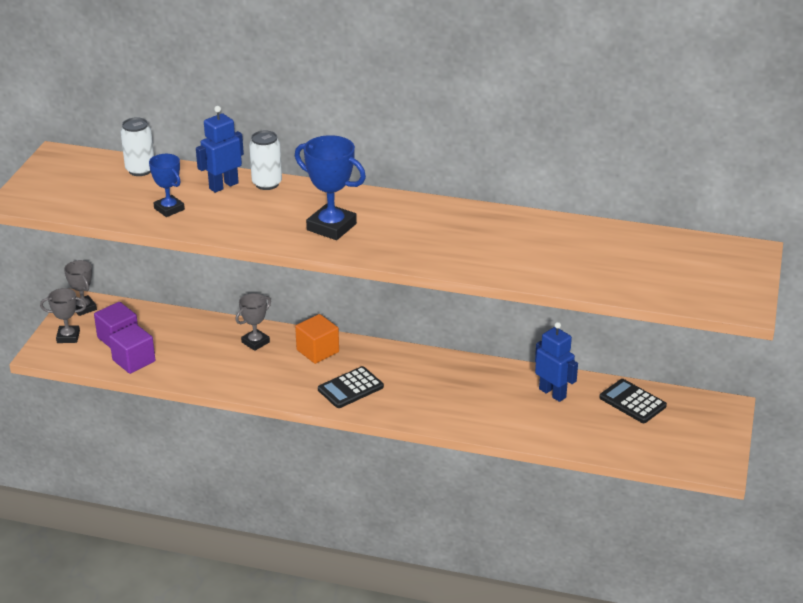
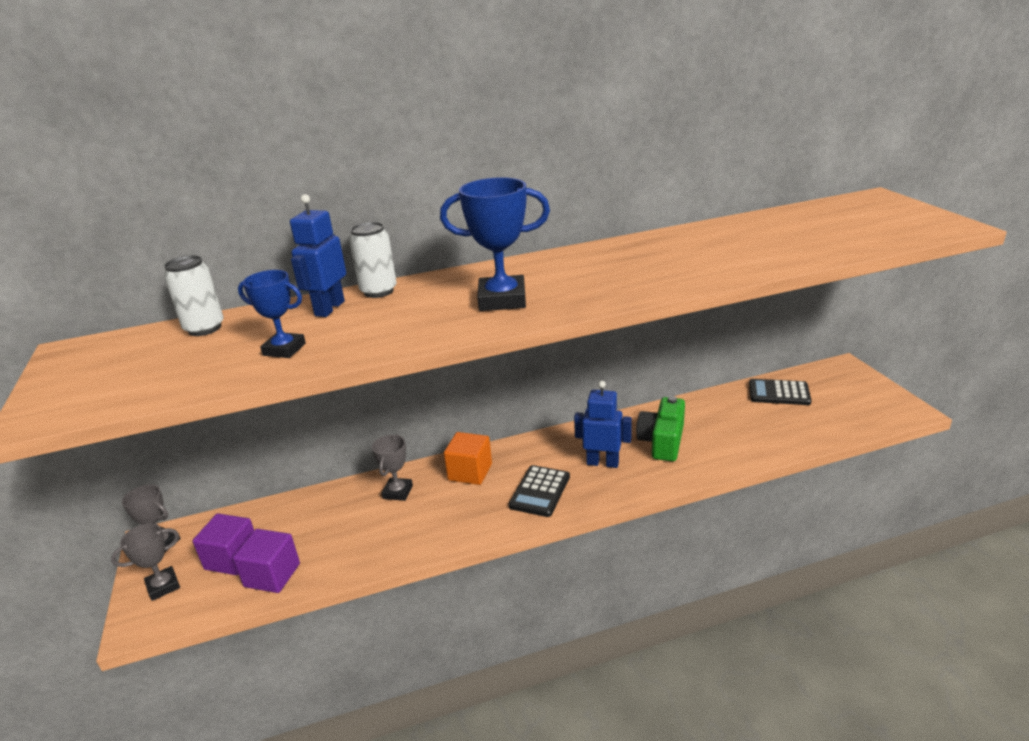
camera: 30 degrees left, 5 degrees down
blue robot [535,322,578,402] -> blue robot moved to [574,381,632,468]
none -> green camera [636,396,685,461]

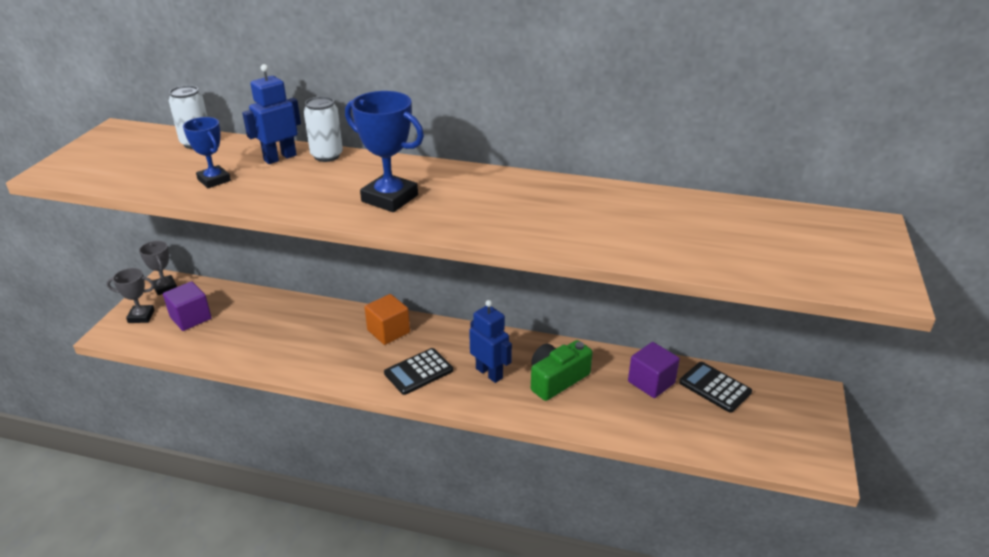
camera: 30 degrees right, 5 degrees up
purple cube [233,529,300,593] -> purple cube moved to [628,342,680,398]
grey trophy [372,434,413,501] -> none

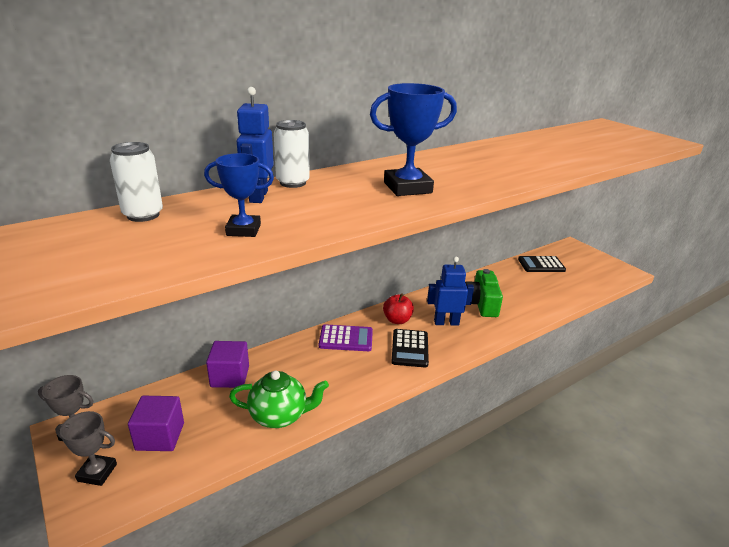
camera: 50 degrees left, 5 degrees down
grey trophy [107,268,155,323] -> grey trophy turned 60 degrees clockwise [55,411,117,486]
orange cube [364,294,410,345] -> purple calculator [319,324,373,351]
purple cube [628,342,680,398] -> purple cube moved to [206,341,249,388]
none -> green teapot [229,371,329,428]
none -> red apple [383,293,414,324]

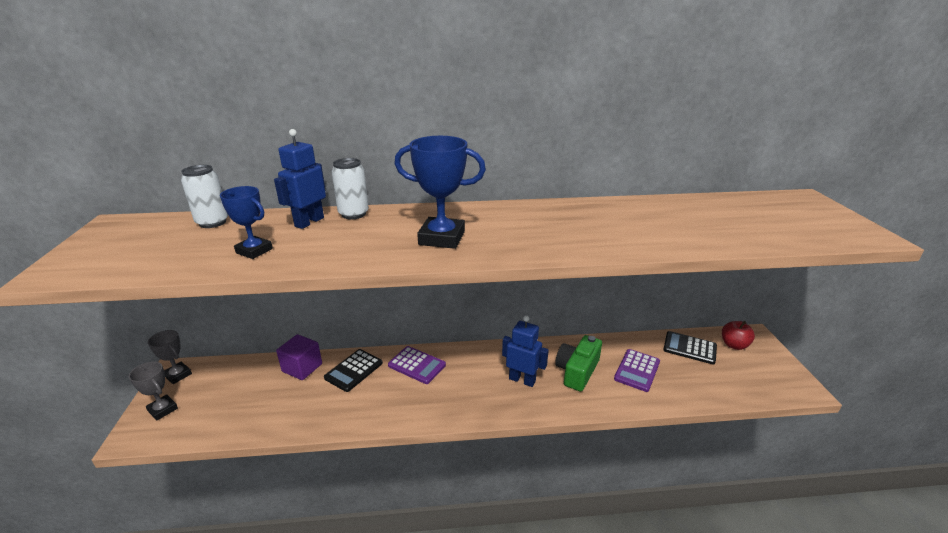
camera: 30 degrees right, 0 degrees up
purple cube [128,396,184,451] -> none
green teapot [229,371,329,428] -> none
red apple [383,293,414,324] -> red apple moved to [722,321,755,350]
black calculator [391,329,429,368] -> black calculator moved to [324,349,383,392]
none -> purple calculator [614,349,660,392]

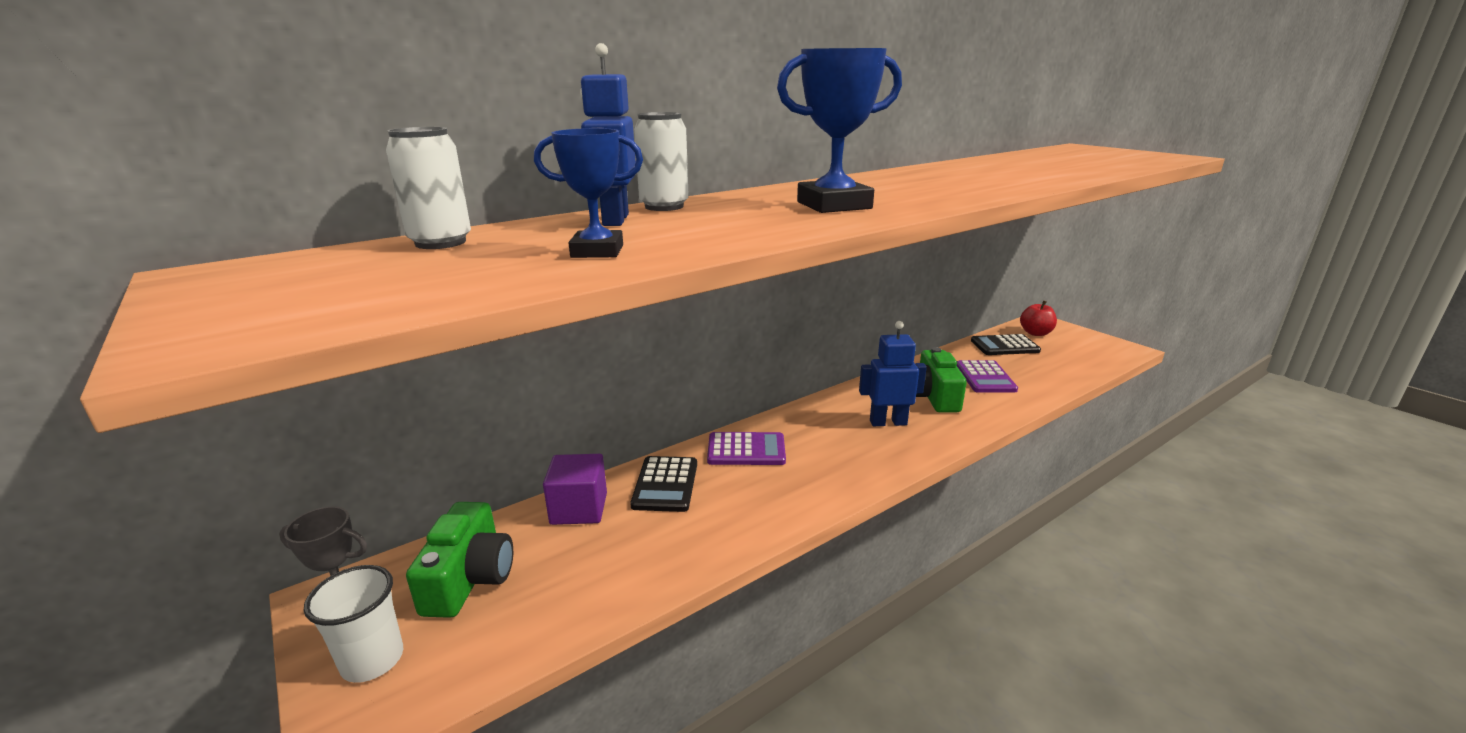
camera: 30 degrees left, 5 degrees down
grey trophy [129,362,178,421] -> white cup [304,565,403,683]
none -> green camera [406,502,513,618]

